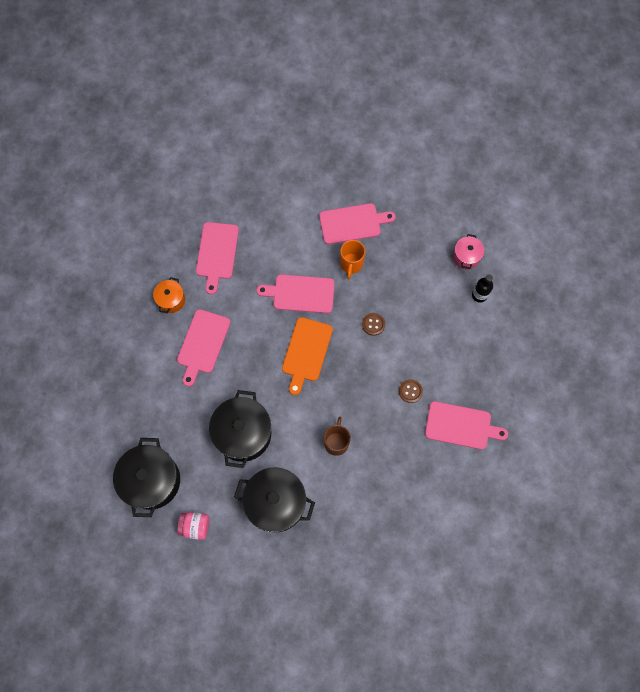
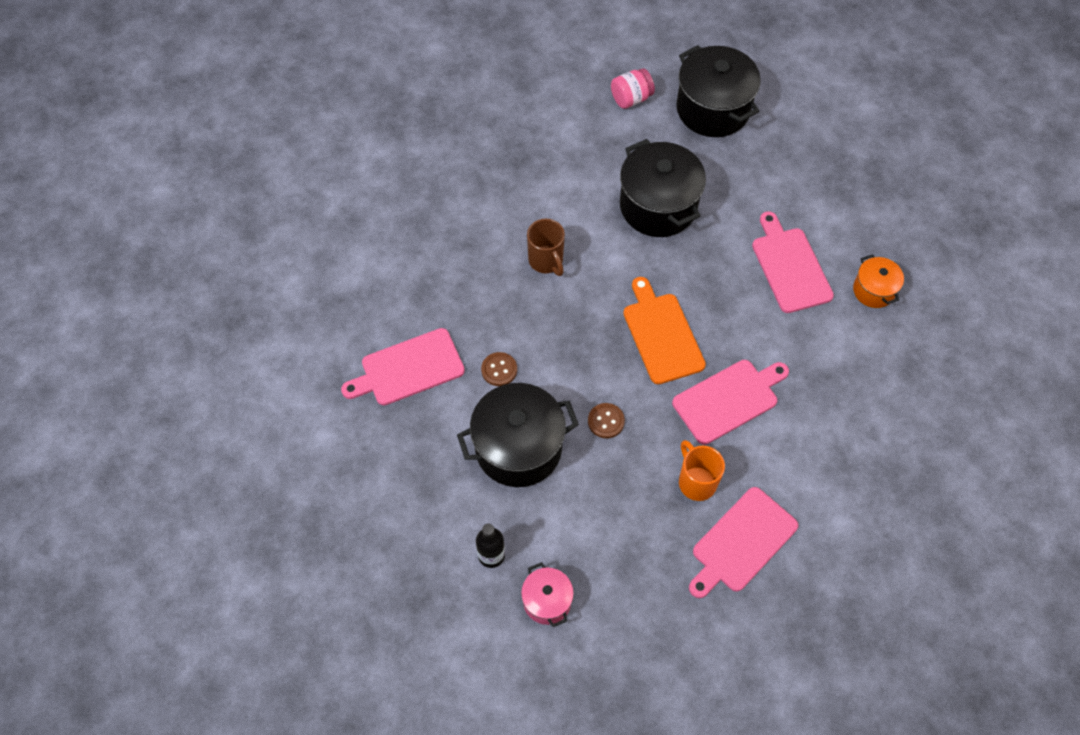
camera: 145 degrees right, 10 degrees down
pink cutting board [196,222,239,295] -> none
black pot [234,467,315,532] -> black pot moved to [457,383,579,487]

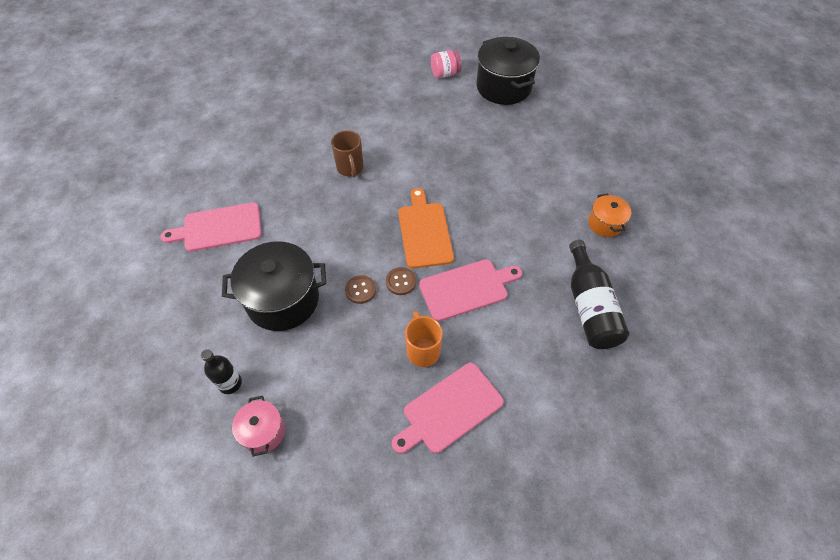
camera: 10 degrees right, 5 degrees down
brown button [481,352,517,386] -> brown button moved to [386,267,416,295]
black pot [620,139,706,237] -> none
pink cutting board [752,211,834,313] -> none
none -> black bottle [569,240,629,349]

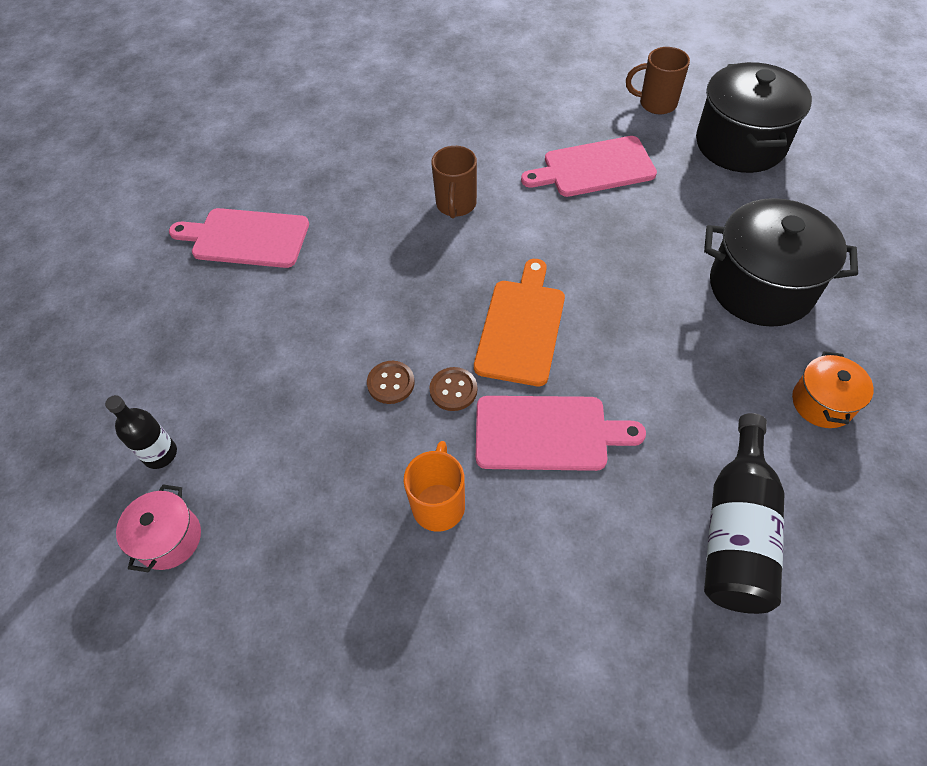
camera: 25 degrees right, 0 degrees up
black pot [222,241,326,331] -> black pot moved to [704,198,858,327]
pink cutting board [392,363,504,454] -> pink cutting board moved to [521,136,657,197]
pink jar [431,50,462,78] -> brown mug [626,47,690,114]

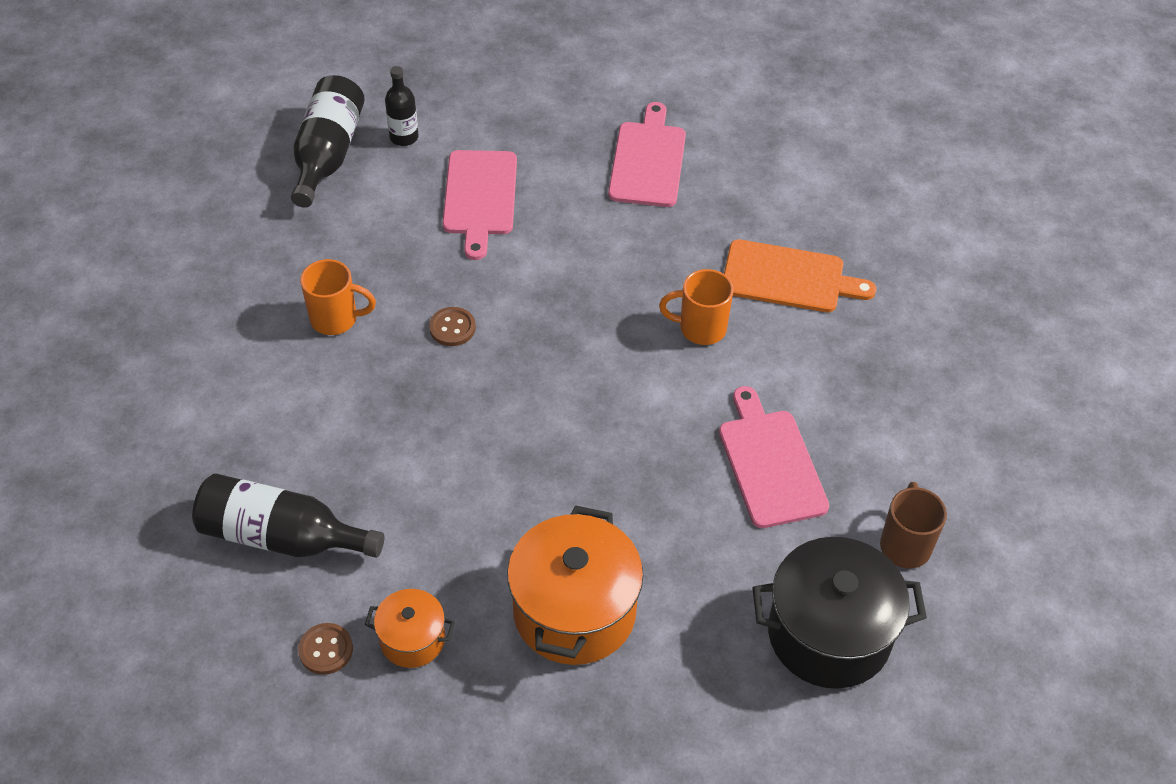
camera: 85 degrees right, 5 degrees down
pink pot [116,484,201,572] -> black bottle [291,75,365,208]
brown button [367,361,415,404] -> brown button moved to [298,623,353,675]
brown mug [431,146,477,218] -> orange mug [659,269,734,345]
orange cutting board [474,259,565,386] -> orange cutting board moved to [724,239,876,312]
pink cutting board [476,396,646,471] -> pink cutting board moved to [442,150,517,260]
black pot [704,198,858,327] -> orange pot [507,505,643,665]

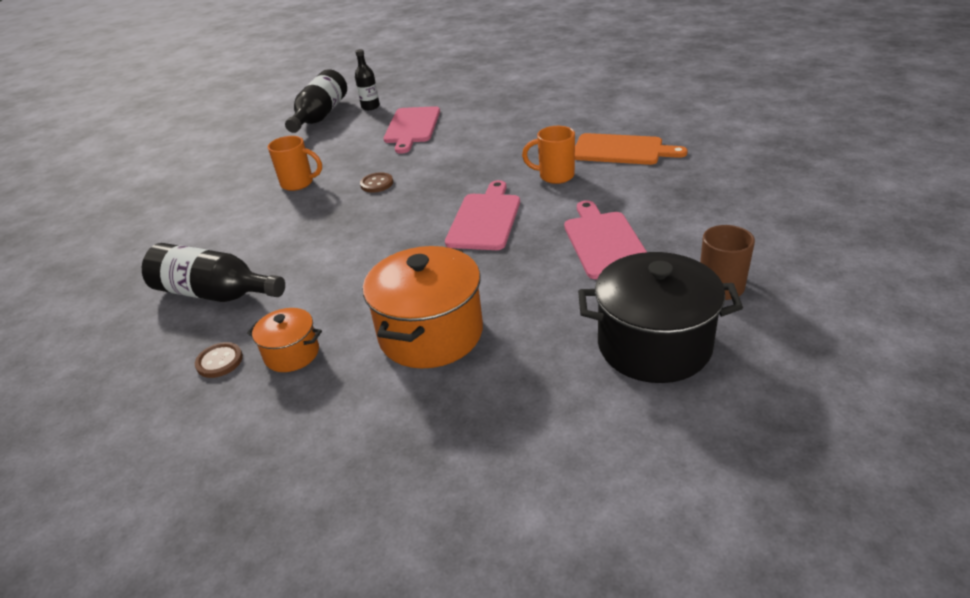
camera: 10 degrees right, 15 degrees down
pink cutting board [608,102,686,207] -> pink cutting board moved to [445,180,520,250]

